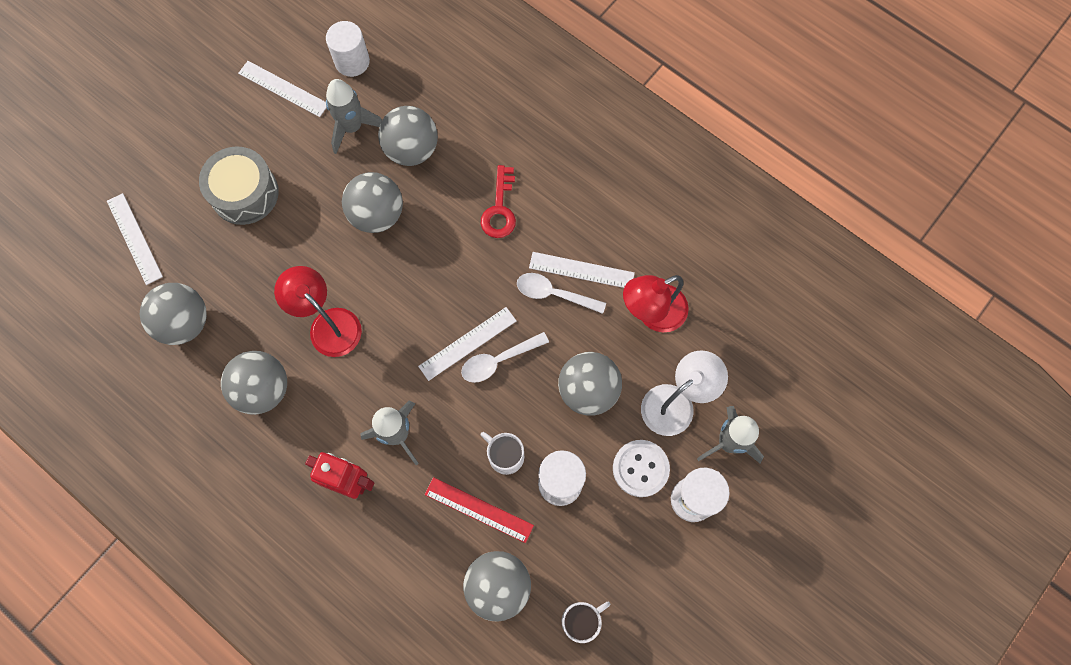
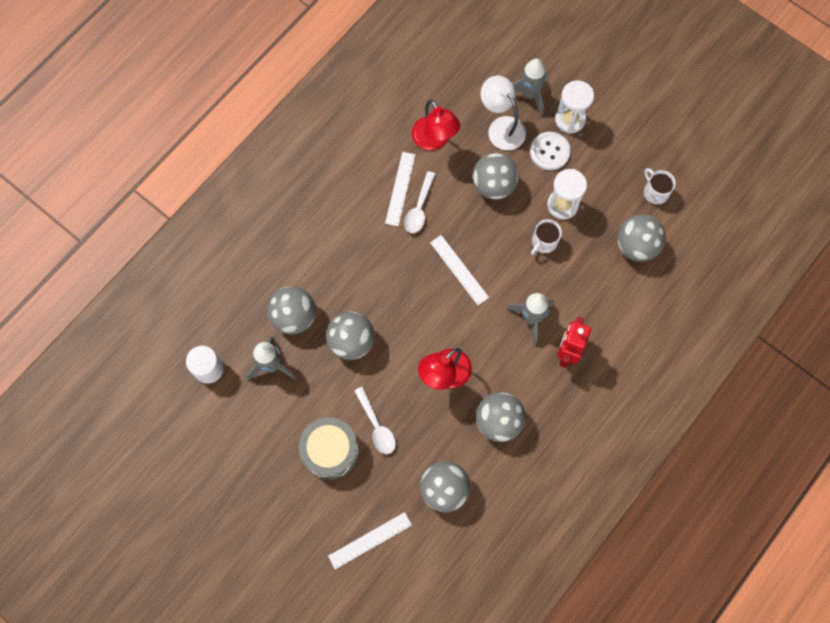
camera: 90 degrees left, 0 degrees up
white ruler [238,61,327,117] -> none
red ruler [425,477,534,543] -> none
white spoon [461,332,549,383] -> white spoon moved to [354,387,396,454]
red key [481,165,516,238] -> none

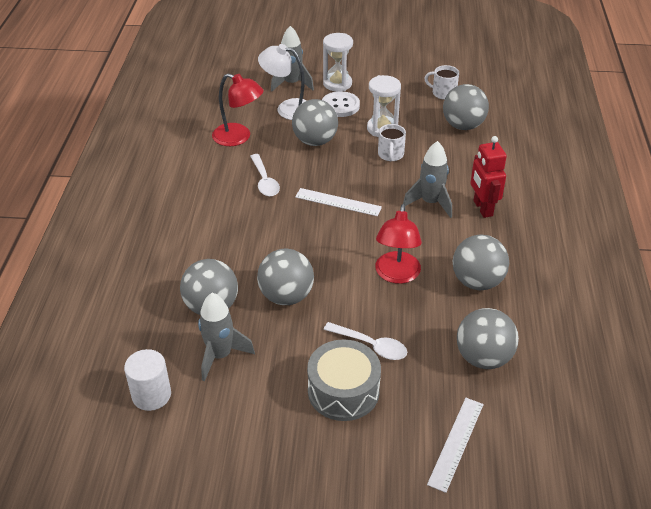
camera: 35 degrees left, 30 degrees down
white ruler [385,152,416,226] -> none

